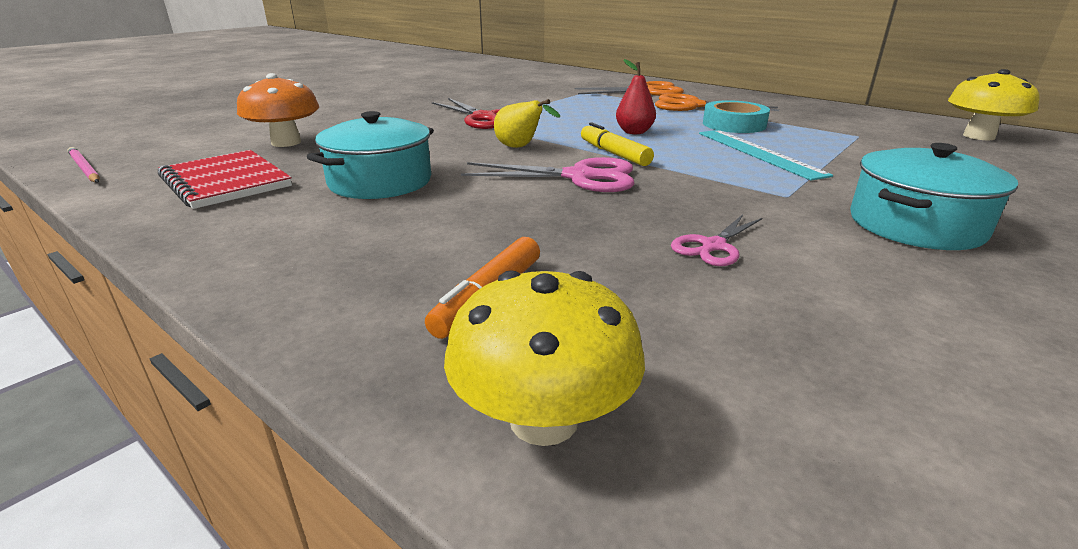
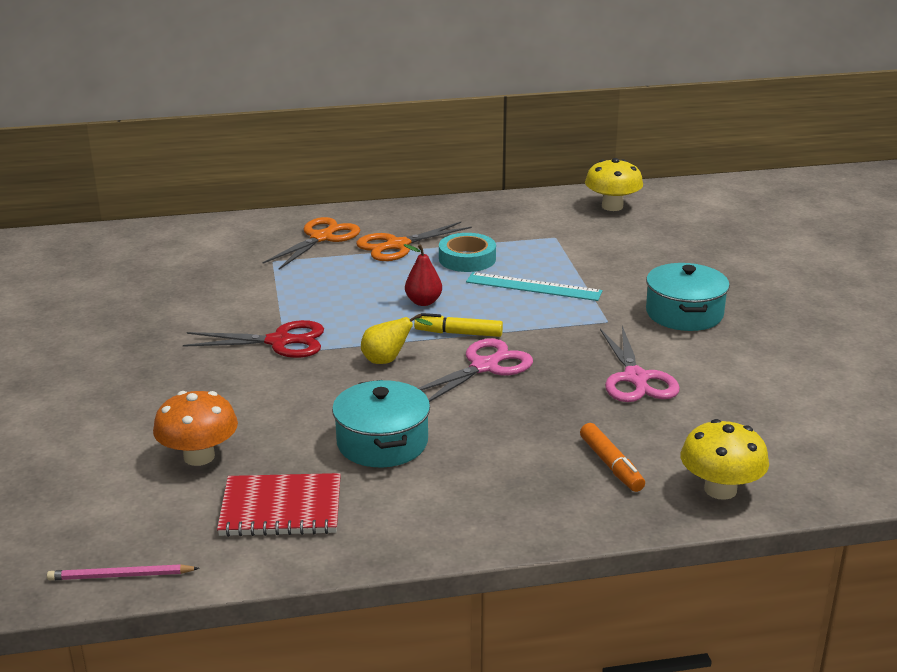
camera: 50 degrees left, 0 degrees up
pink scissors [671,214,762,266] -> pink scissors [600,326,680,402], size x1.71

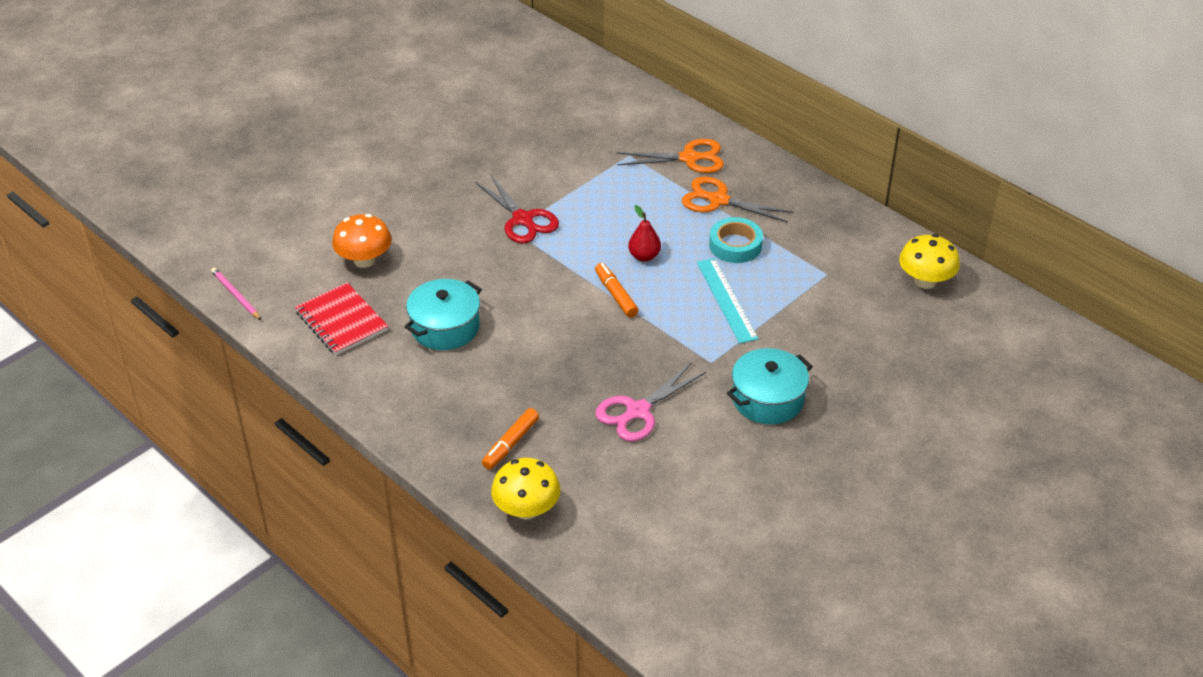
camera: 55 degrees right, 15 degrees up
yellow pear [361,313,433,364] -> none
yellow marker [414,313,503,337] -> orange marker [595,263,639,317]
pink scissors [418,338,533,402] -> none

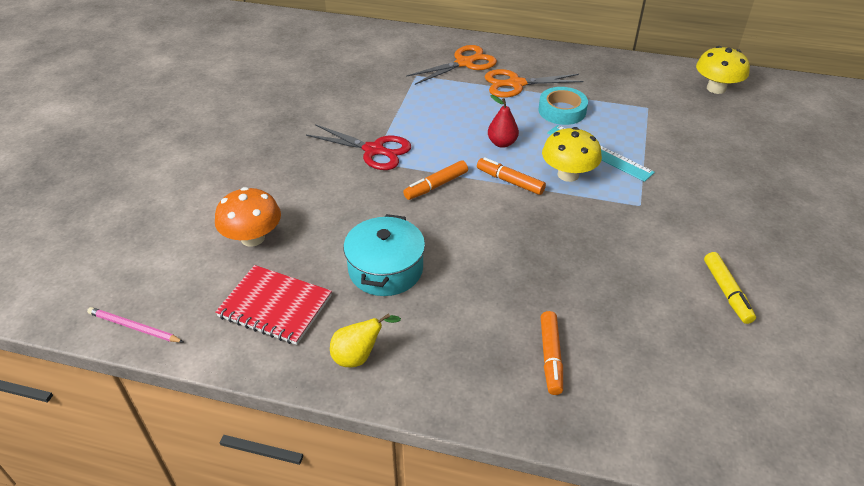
camera: 30 degrees left, 0 degrees up
yellow mushroom [491,458,560,520] -> yellow mushroom moved to [542,127,602,182]
pink scissors [595,363,706,441] -> none
turquoise pot [727,348,813,424] -> none
none -> yellow pear [330,313,401,367]
none -> orange marker [403,160,468,200]
none -> yellow marker [704,252,756,324]

